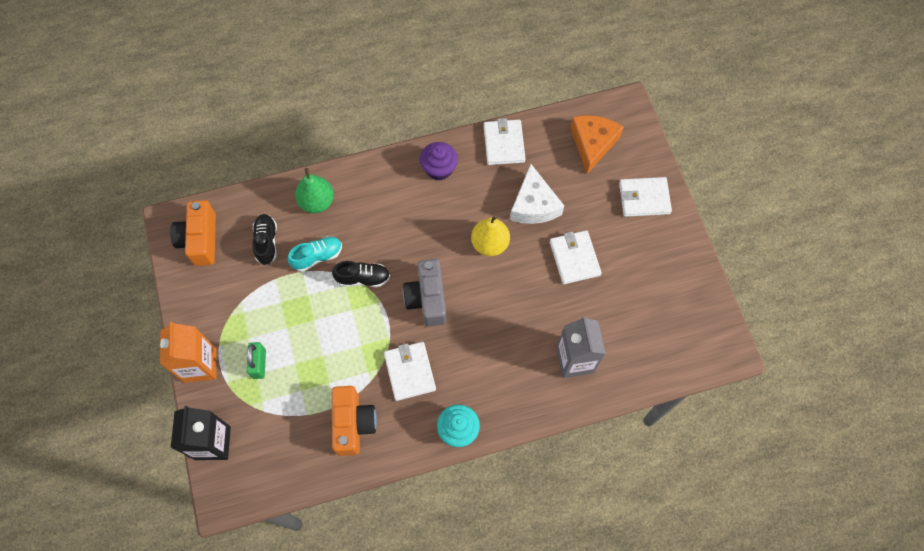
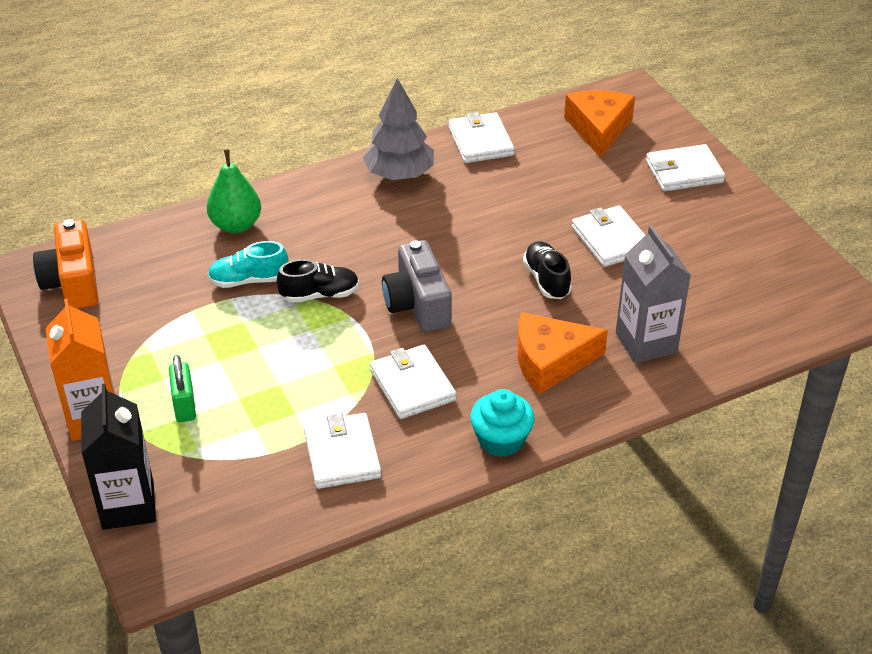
camera: 10 degrees left, 25 degrees down
black shoe [252,214,277,265] -> black shoe moved to [523,241,572,299]
turquoise shoe [288,236,342,272] -> turquoise shoe turned 150 degrees counterclockwise [208,241,288,288]
orange camera [332,386,377,456] -> white wallet [303,413,381,489]
purple cupcake [420,142,458,181] -> grey tree [363,78,434,180]
yellow pear [471,215,510,256] -> none
white cheese [510,164,564,224] -> none
none -> orange cheese [517,312,608,394]

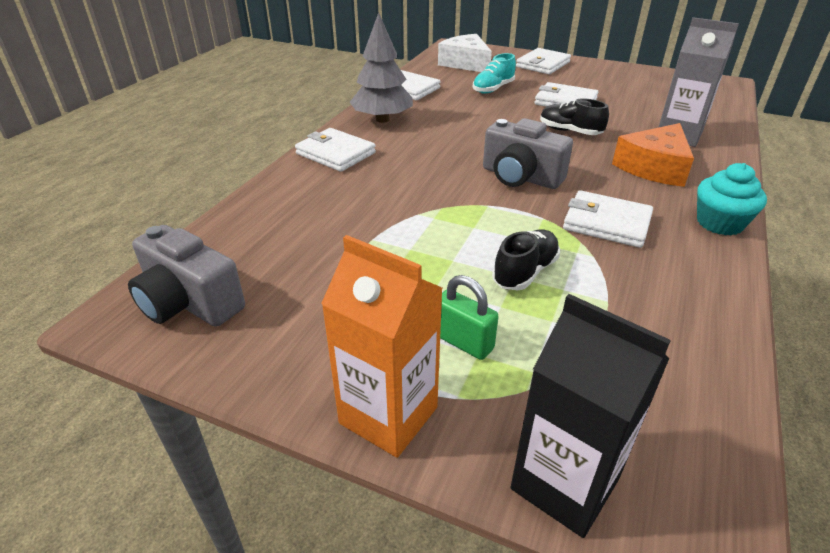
camera: 40 degrees left, 5 degrees down
orange camera [33,219,99,309] -> grey camera [128,225,245,327]
green pear [207,149,261,233] -> none
turquoise shoe [208,241,288,288] -> turquoise shoe moved to [473,53,516,94]
black shoe [277,259,359,303] -> black shoe moved to [492,230,560,290]
white wallet [303,413,381,489] -> white wallet moved to [295,128,376,172]
orange cheese [564,90,635,158] -> white cheese [438,34,492,72]

